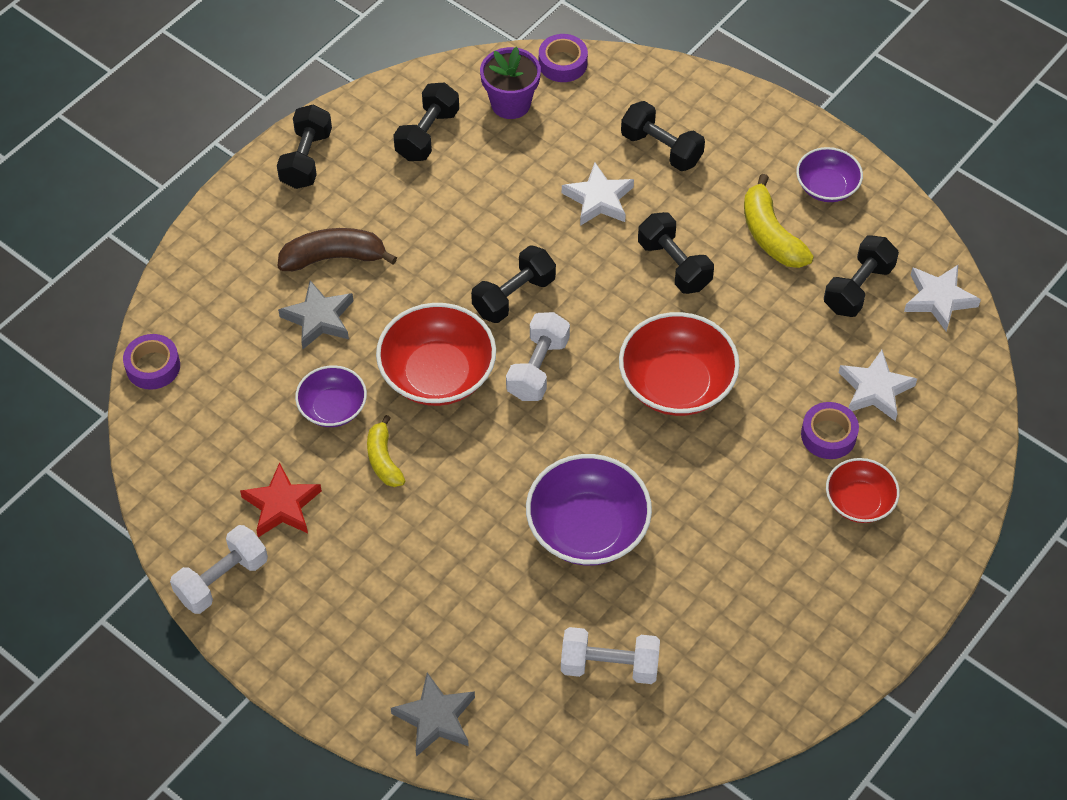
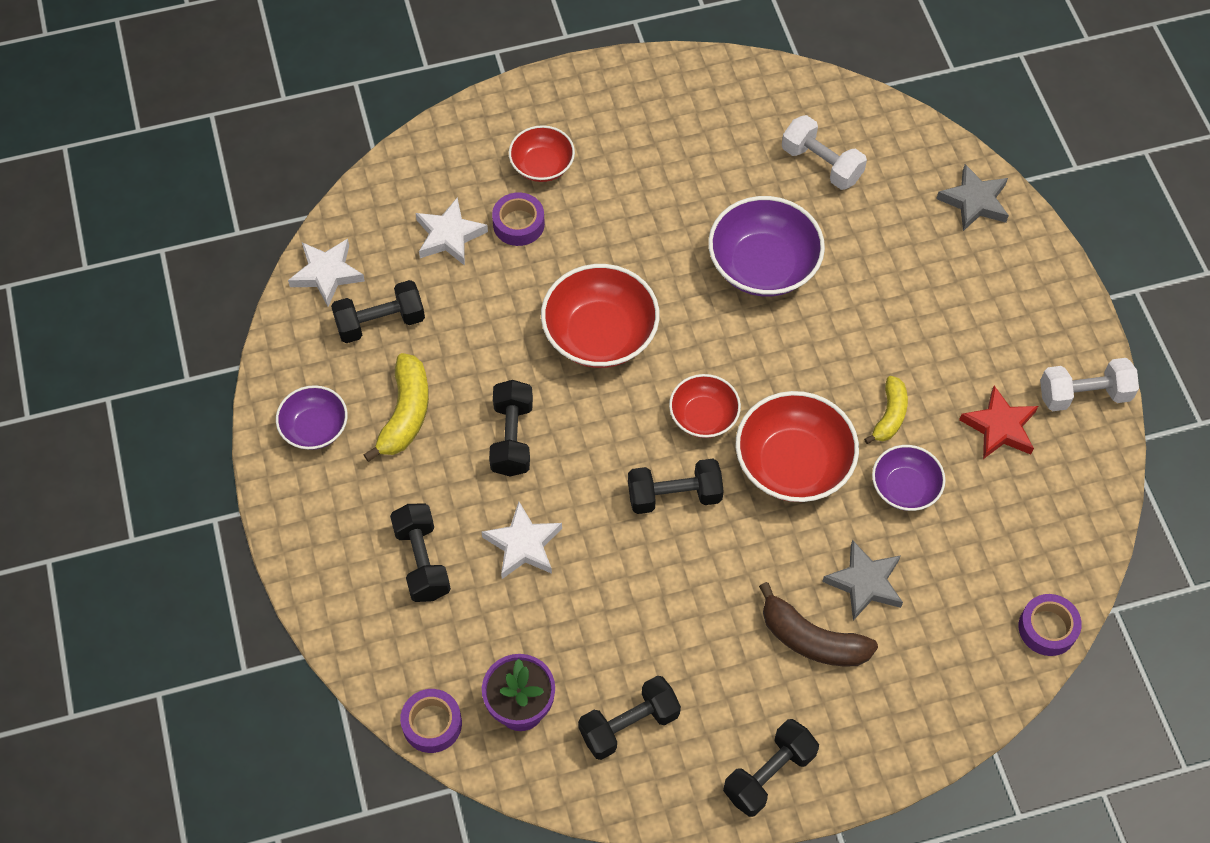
camera: 145 degrees left, 5 degrees up
white dumbbell [506,312,570,401] -> red bowl [669,374,741,438]

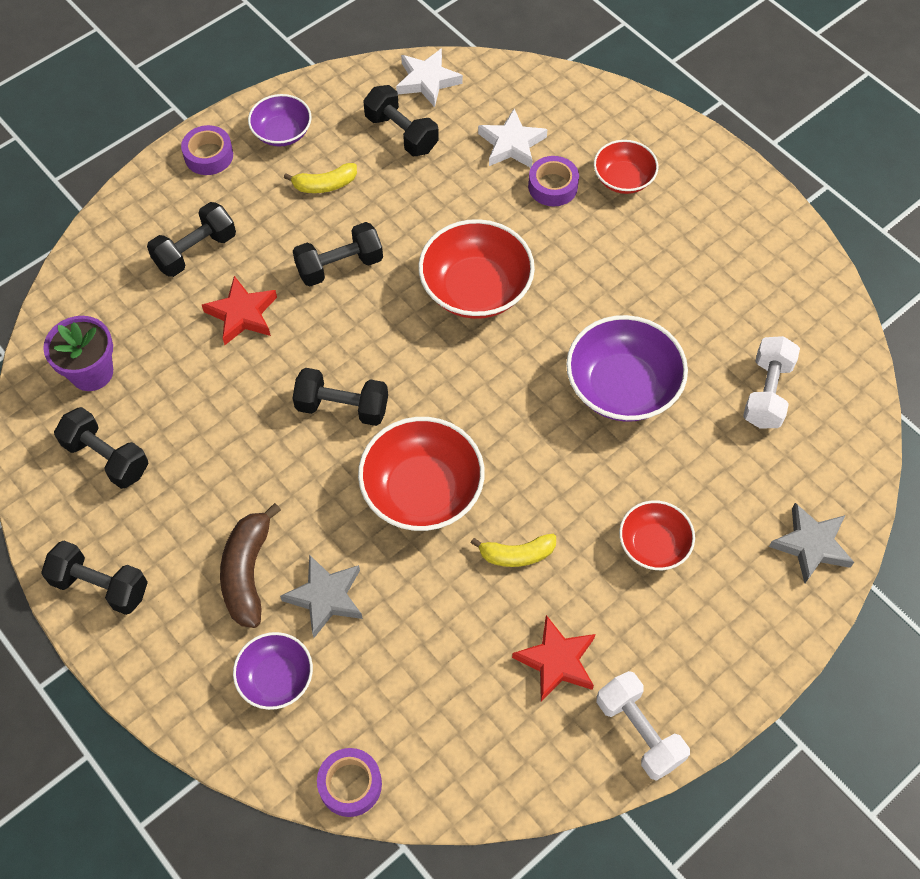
camera: 65 degrees right, 0 degrees up
yellow banana [363,353,429,462] -> yellow banana [284,163,357,193], size x0.66
purple tape [400,689,462,753] -> purple tape moved to [181,125,233,175]
white star [481,502,562,579] -> red star [202,276,277,345]
black dumbbell [628,459,724,514] -> black dumbbell turned 45 degrees counterclockwise [293,368,388,426]
red bowl [669,374,741,438] -> red bowl moved to [619,500,695,570]
purple bowl [872,445,946,511] -> purple bowl moved to [233,632,313,710]

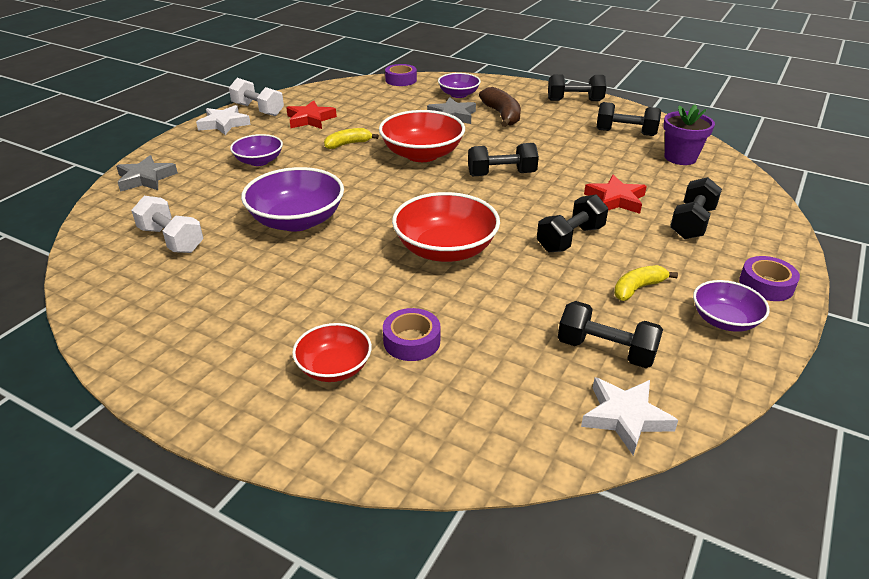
camera: 160 degrees right, 25 degrees down
white star [478,109,548,168] -> white star moved to [196,105,251,135]
red bowl [619,500,695,570] -> purple bowl [230,134,283,166]
white dumbbell [743,336,800,428] -> white dumbbell turned 45 degrees counterclockwise [131,196,203,253]

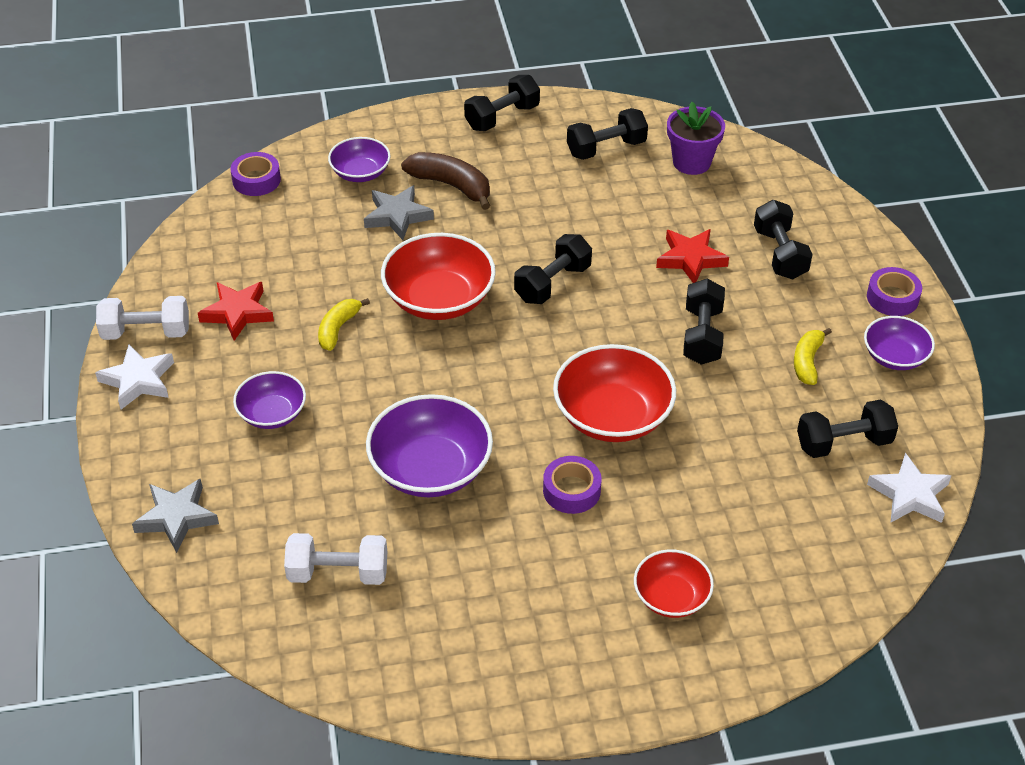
camera: 40 degrees left, 10 degrees up
purple tape [383,308,440,361] -> purple tape moved to [543,456,602,514]

